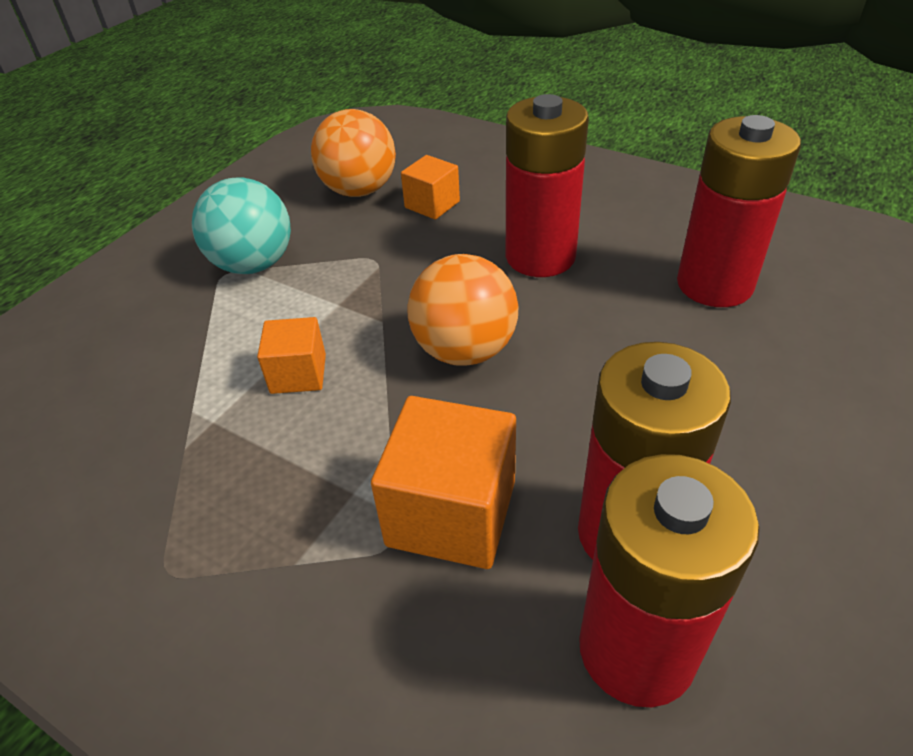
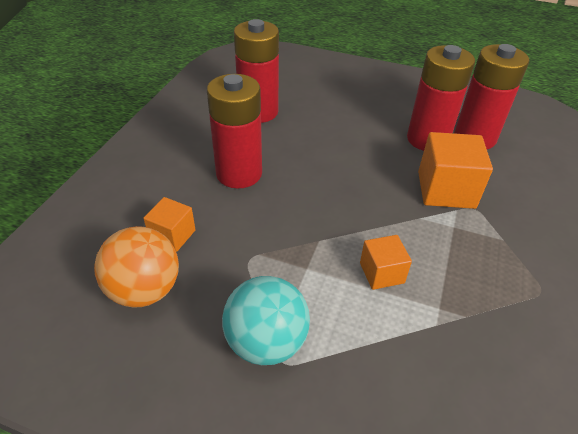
camera: 105 degrees left, 0 degrees up
orange ball [407,254,518,366] -> none

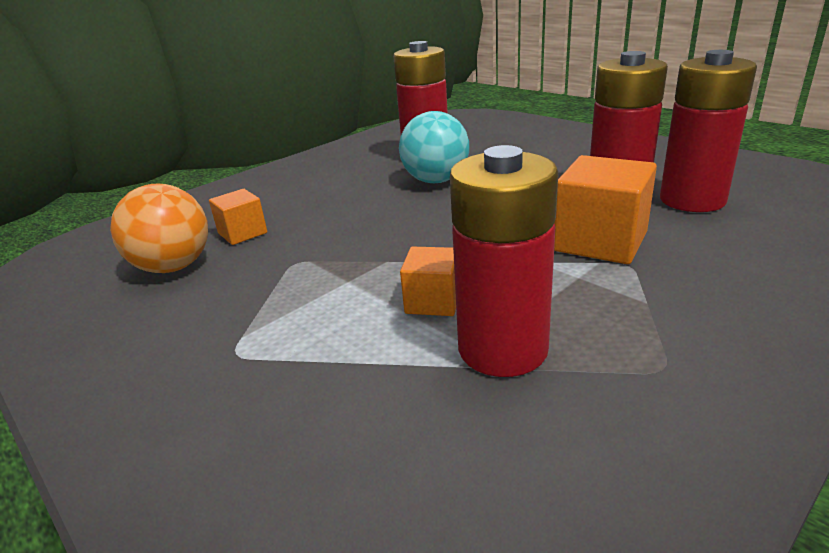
camera: 30 degrees right, 15 degrees down
red battery [207,74,262,189] -> red battery moved to [450,145,558,377]
turquoise ball [222,276,310,365] -> turquoise ball moved to [399,111,469,183]

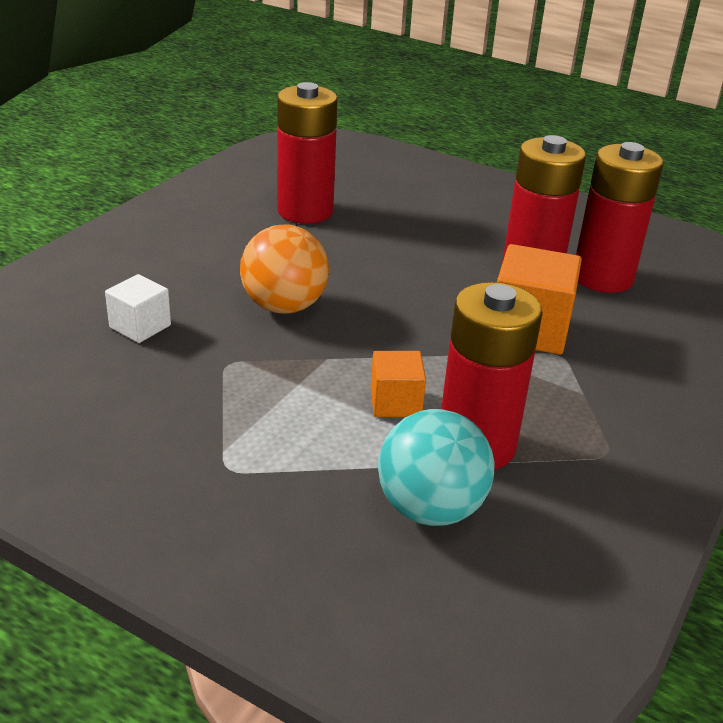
camera: 20 degrees left, 5 degrees up
orange ball [110,184,208,273] -> orange ball moved to [240,224,329,314]
orange cube [209,189,267,245] -> white cube [105,274,171,343]
turquoise ball [399,111,469,183] -> turquoise ball moved to [378,409,495,526]

